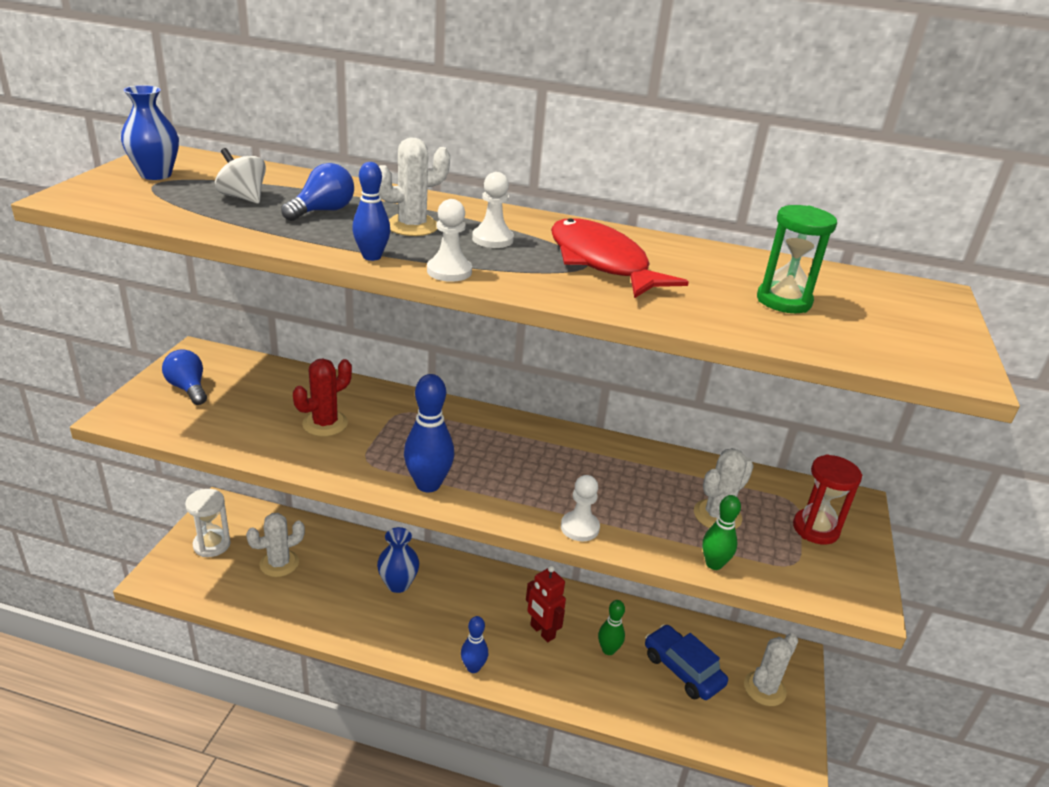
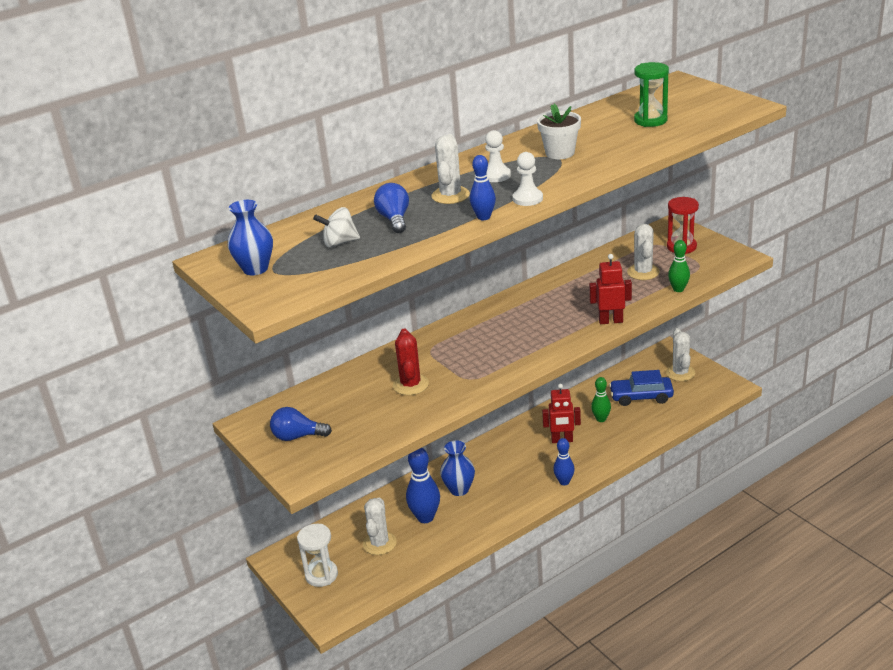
camera: 45 degrees left, 0 degrees up
blue bowling pin [404,374,454,492] -> blue bowling pin moved to [406,448,440,523]
red fish [551,218,689,298] -> white flower pot [537,104,581,159]
white pawn [561,475,600,541] -> red robot [589,254,632,324]

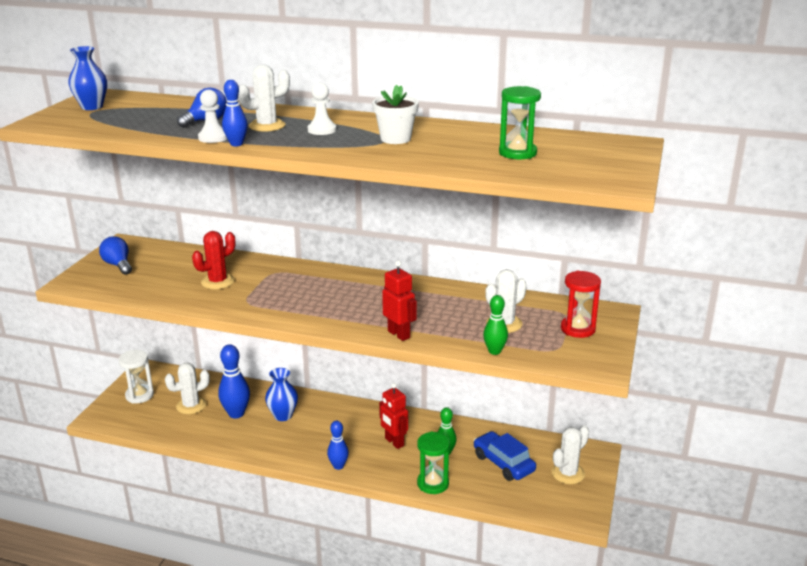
camera: 50 degrees right, 5 degrees down
white spinning top [313,207,360,247] -> none
white pawn [513,152,543,206] -> white pawn moved to [198,90,227,143]
none -> green hourglass [417,431,450,494]

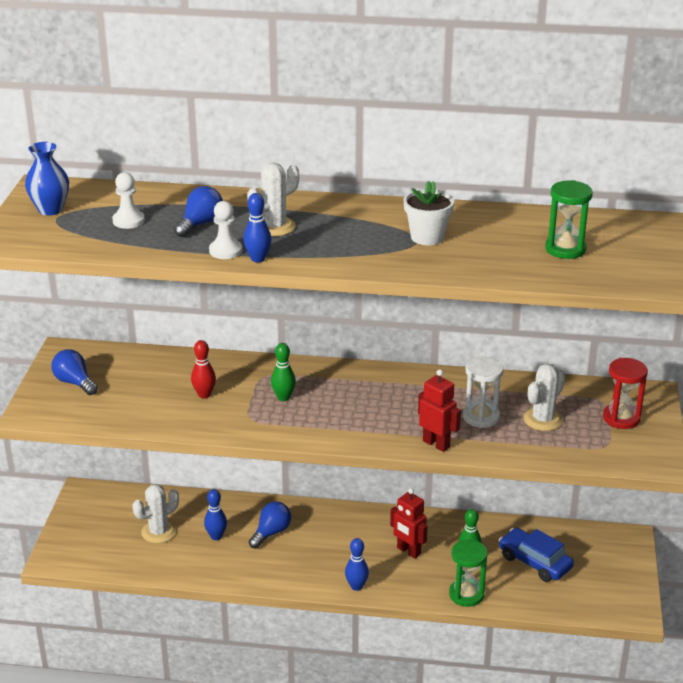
camera: 10 degrees left, 5 degrees up
white hourglass [119,350,154,404] -> white hourglass moved to [463,357,504,428]
red cactus [192,231,235,289] -> red bowling pin [191,340,216,399]
blue bowling pin [218,344,250,419] -> blue bowling pin [204,489,227,540], size x0.63
blue vase [265,368,298,421] -> blue light bulb [249,501,291,548]
white pawn [308,83,337,135] -> white pawn moved to [112,172,145,229]
green bowling pin [483,295,508,355] -> green bowling pin moved to [271,343,296,401]
white cactus [551,425,589,484] -> none

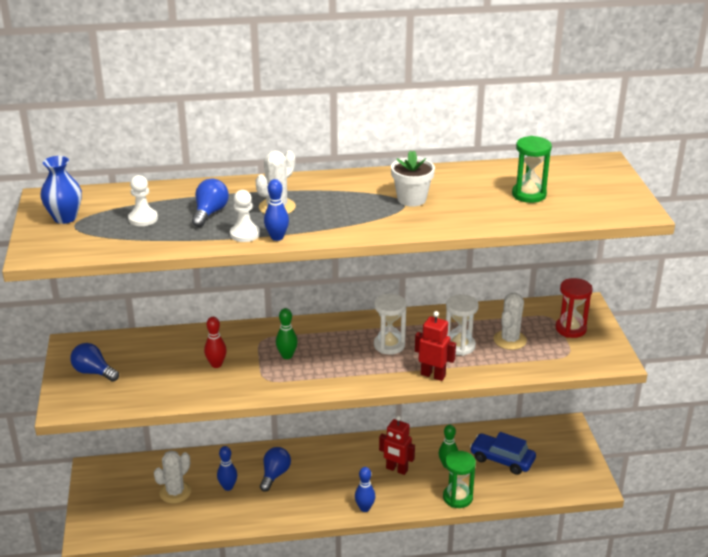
camera: 15 degrees left, 0 degrees up
none -> white hourglass [374,294,407,355]

